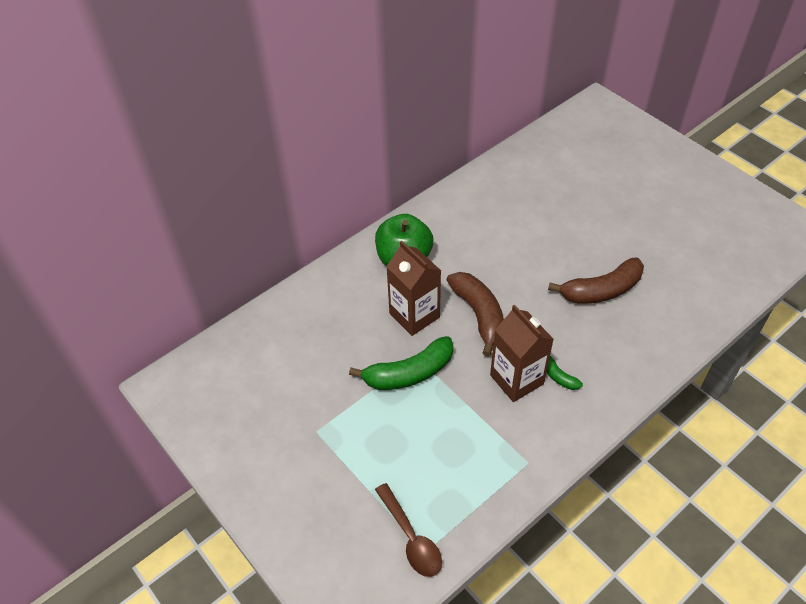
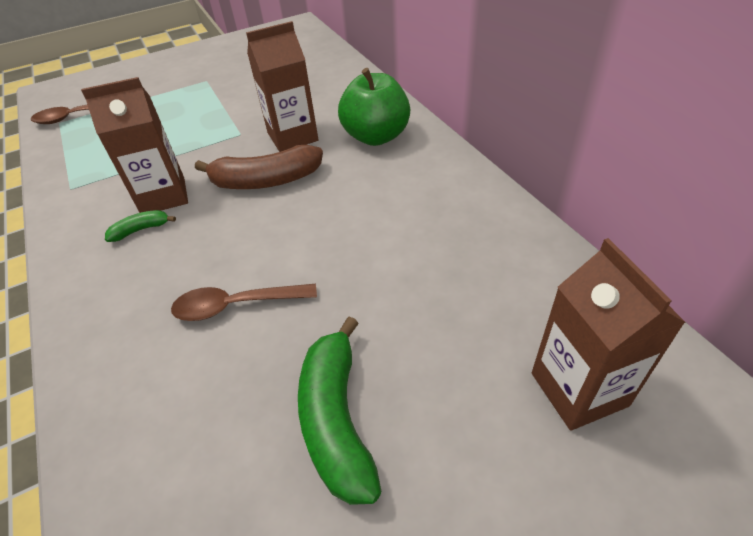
camera: 105 degrees right, 5 degrees down
green banana [349,336,453,390] -> green banana moved to [298,316,381,505]
brown banana [548,258,644,304] -> brown spoon [171,284,317,321]
none -> brown carton [532,238,686,431]

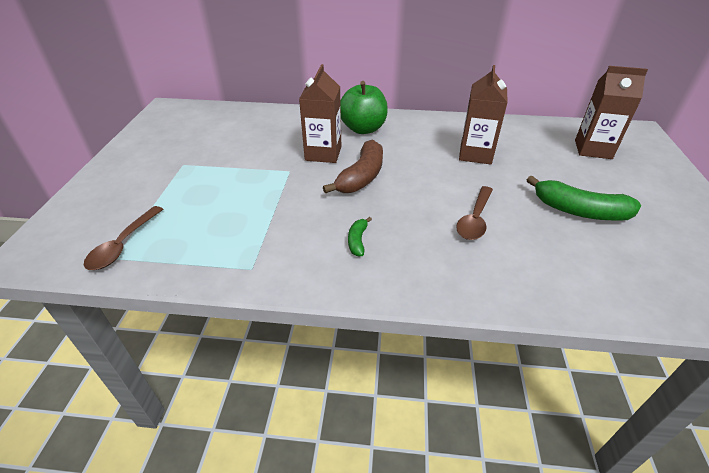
camera: 60 degrees left, 5 degrees down
brown carton [81,77,188,213] -> brown carton moved to [459,65,508,164]

